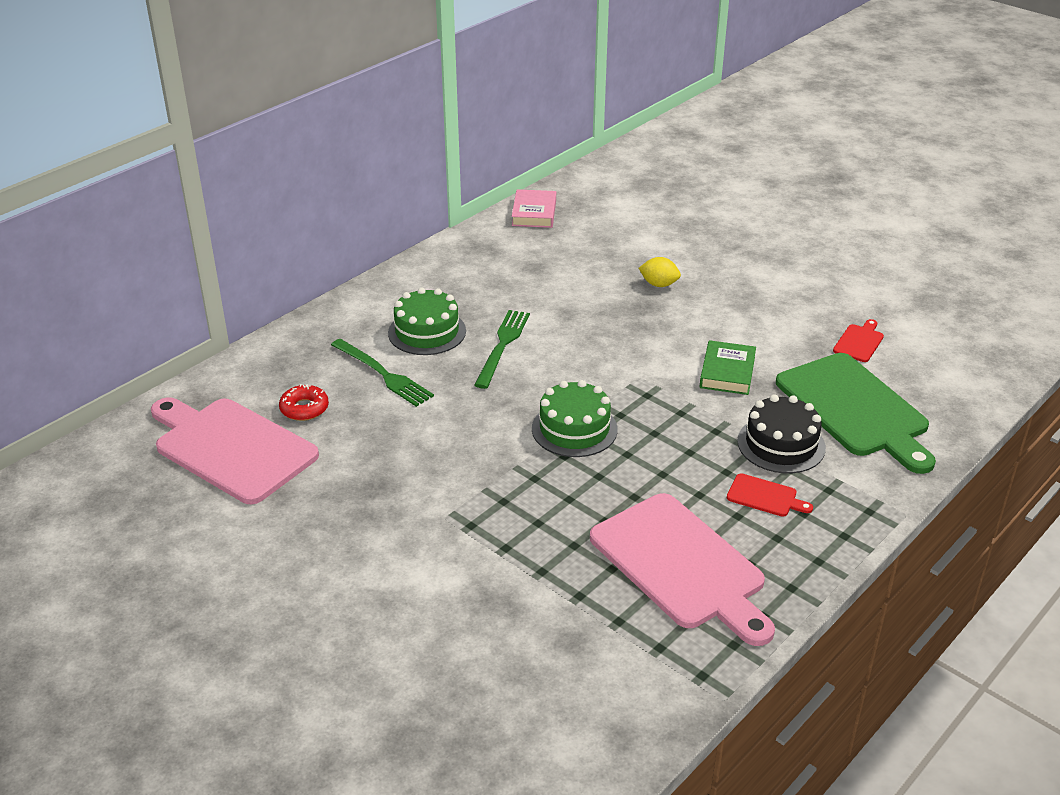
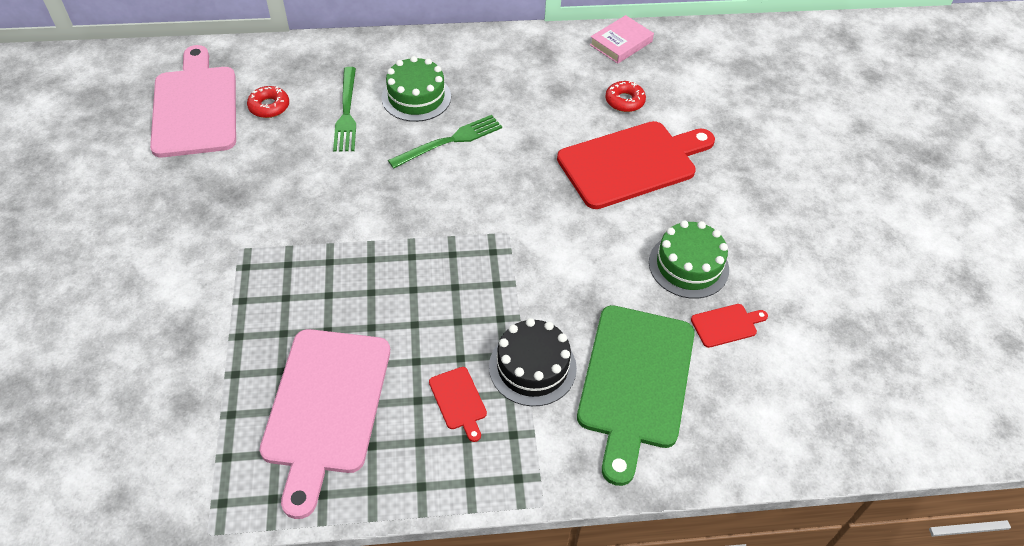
camera: 40 degrees right, 15 degrees up
green cake [532,380,618,457] -> green cake moved to [649,220,729,299]
yellow lemon [639,257,681,287] -> red cutting board [557,121,715,209]
green book [700,340,756,395] -> none
none -> red donut [605,80,646,112]

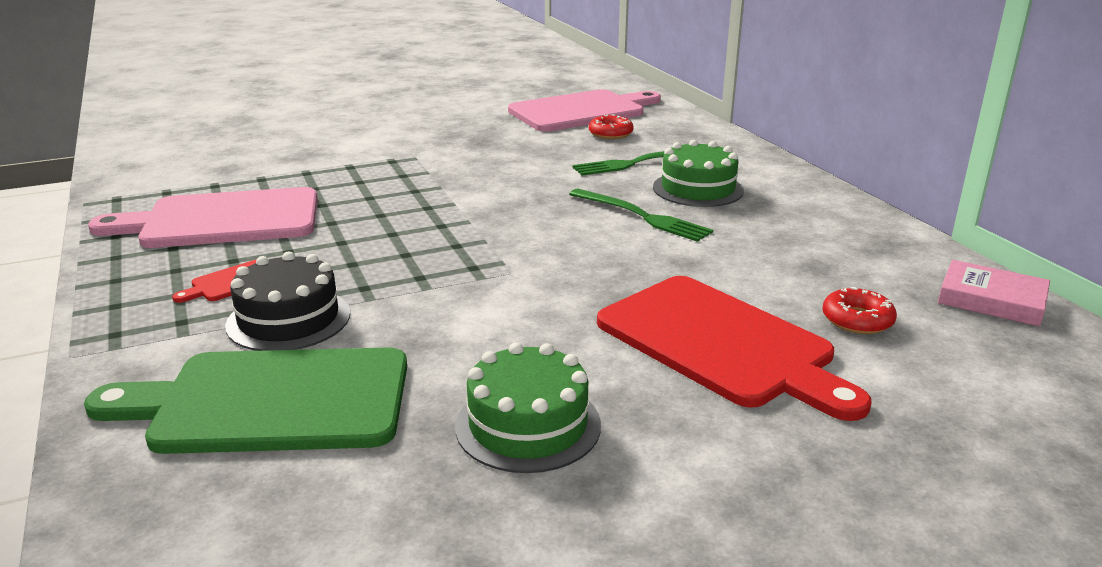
camera: 75 degrees right, 25 degrees down
red cutting board [691,304,768,348] -> none

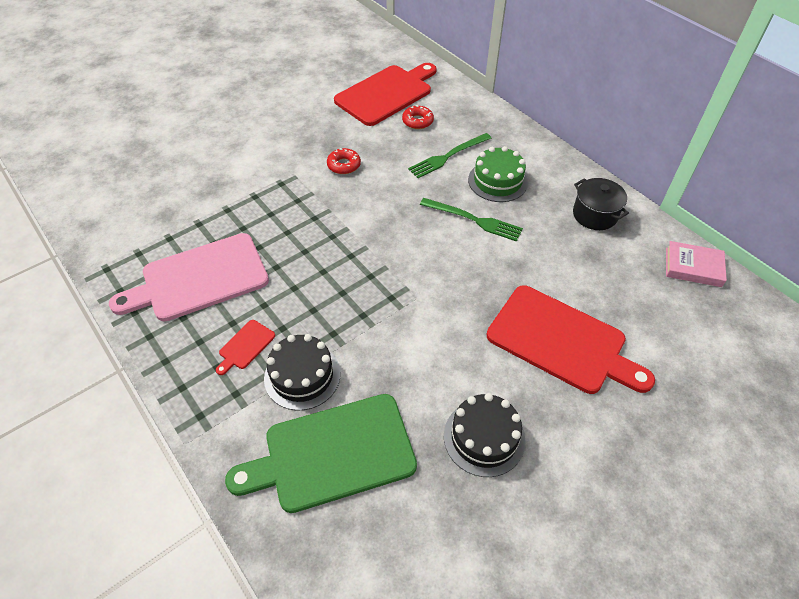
camera: 15 degrees left, 25 degrees up
green cake [455,342,601,473] -> black cake [444,393,526,477]
pink cutting board [508,89,661,132] -> red cutting board [334,63,437,126]
red donut [822,287,897,334] -> red donut moved to [327,148,361,174]
none -> black pot [573,178,629,230]

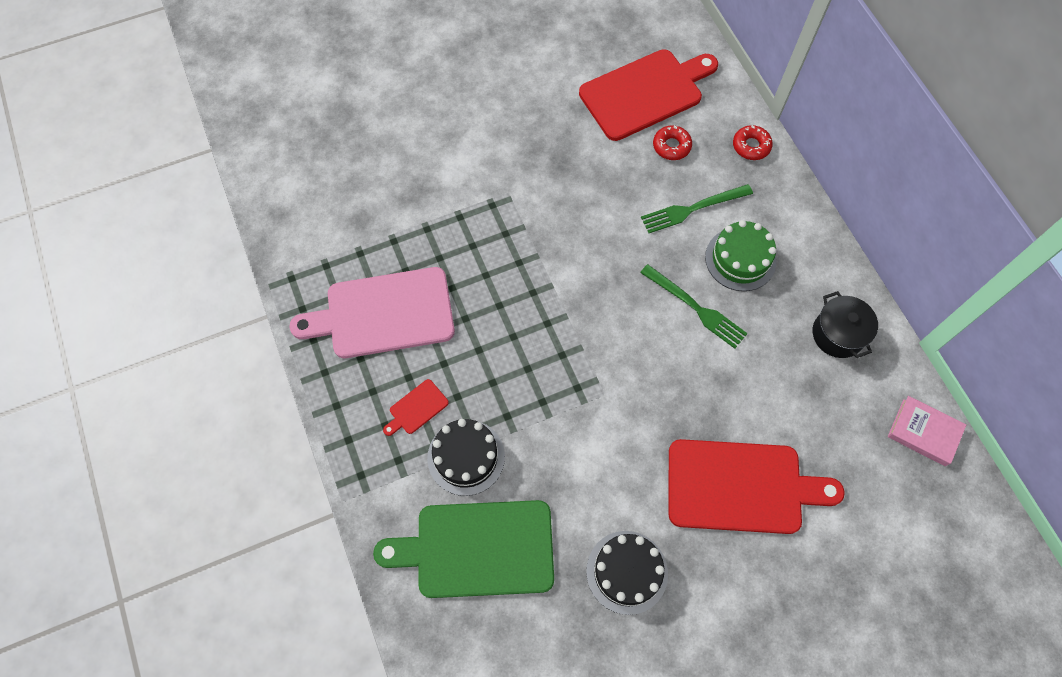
camera: 15 degrees right, 15 degrees up
red donut [327,148,361,174] -> red donut moved to [733,125,773,160]
red cutting board [487,285,655,394] -> red cutting board turned 45 degrees counterclockwise [669,439,845,534]

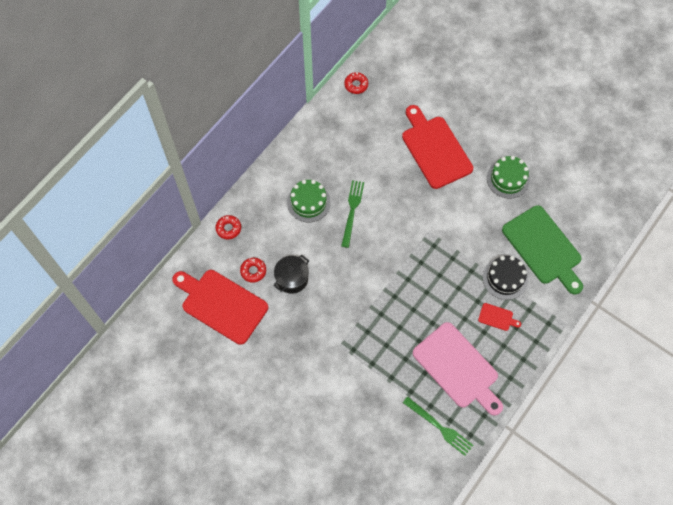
camera: 120 degrees left, 0 degrees up
black cake [586,531,668,615] -> green cake [487,156,530,199]
green fork [641,184,753,233] -> green fork moved to [403,397,473,456]
black pot [813,291,878,358] -> black pot moved to [274,255,309,294]
pink book [888,396,966,466] -> red donut [344,72,368,94]

